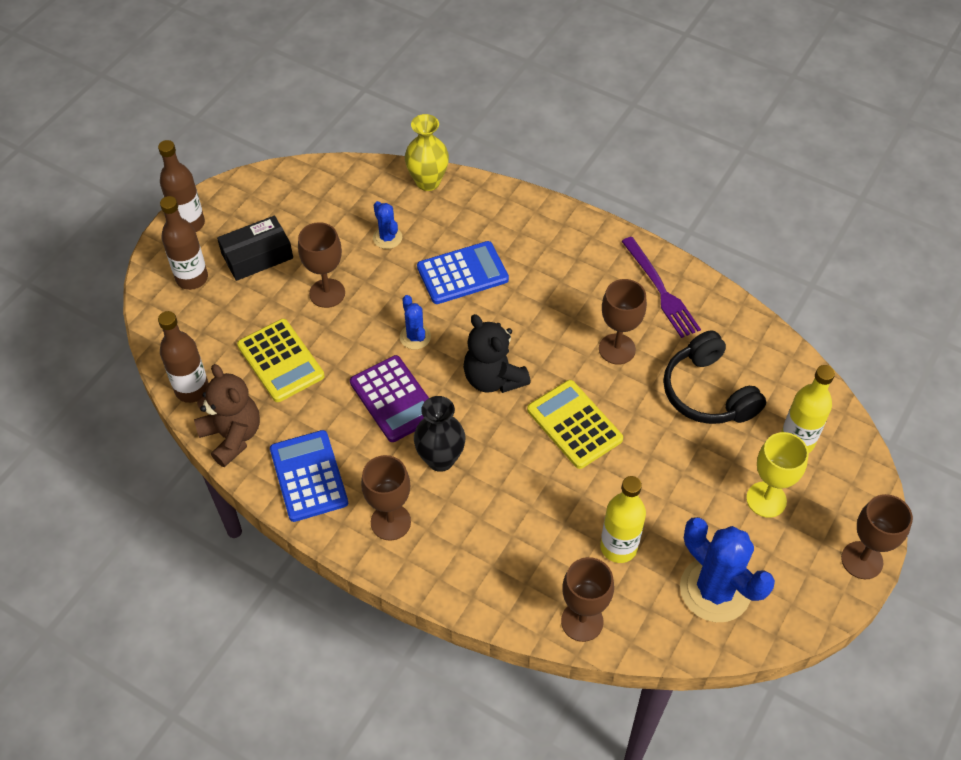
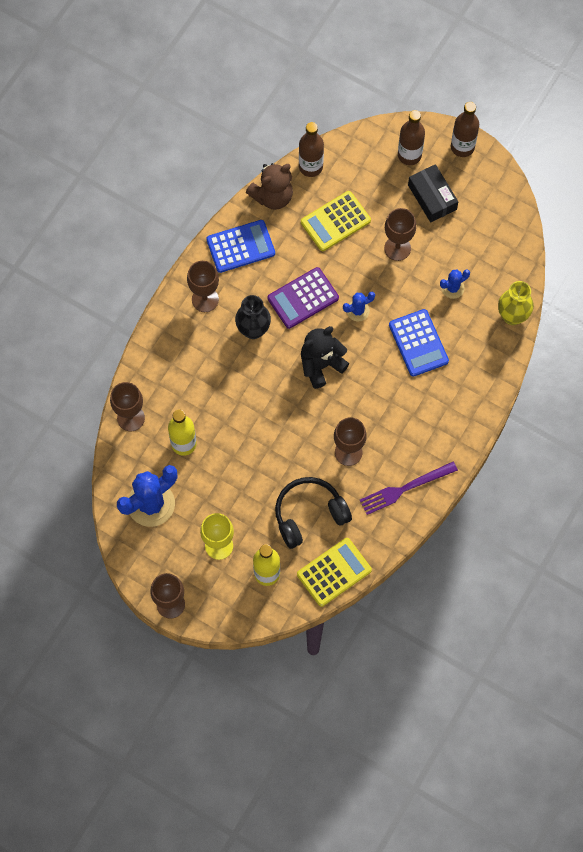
camera: 90 degrees right, 15 degrees up
yellow calculator [527,380,623,469] -> yellow calculator moved to [297,538,372,607]

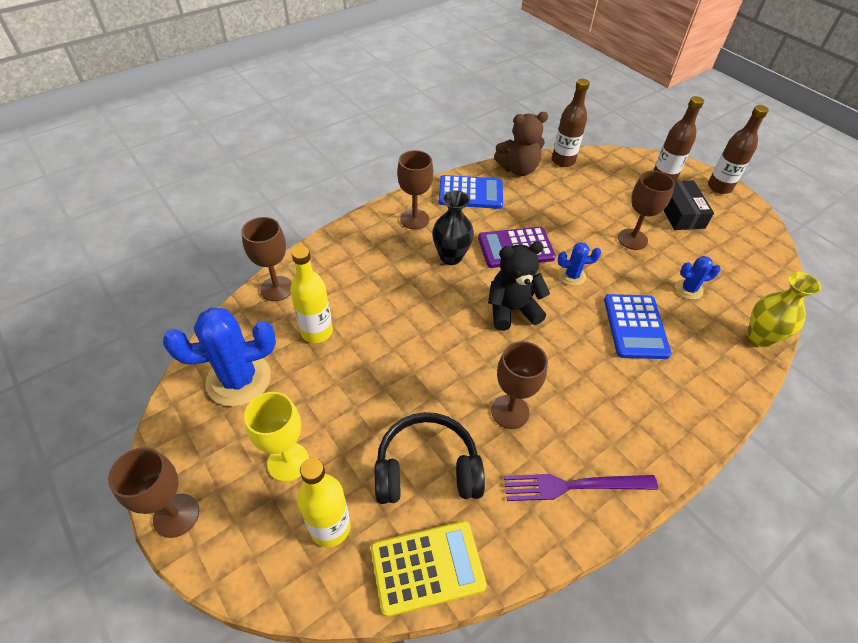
camera: 20 degrees right, 20 degrees down
yellow calculator [301,191,371,251] -> none

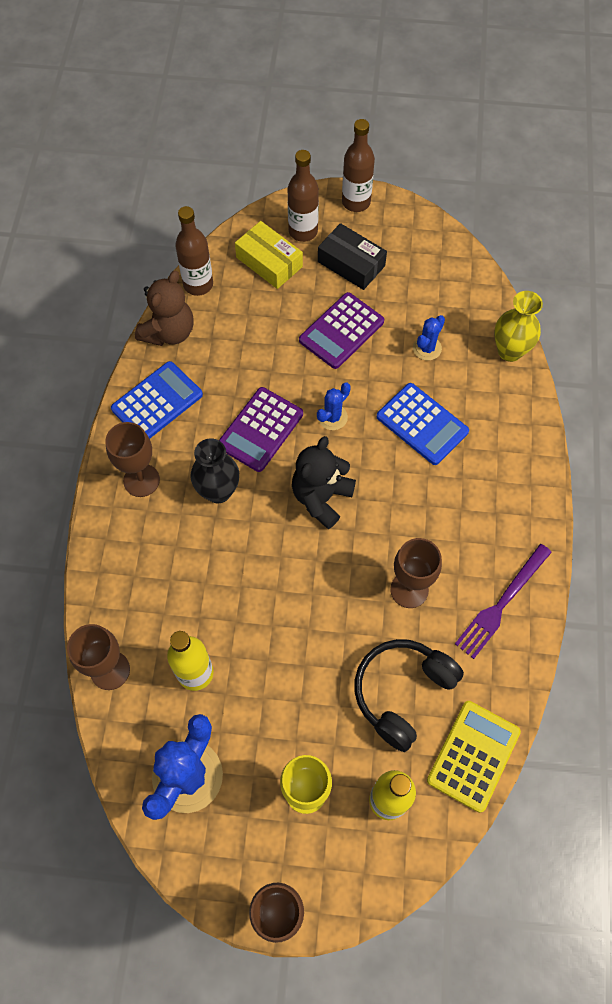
camera: 45 degrees left, 15 degrees up
brown goblet [618,171,675,250] -> purple calculator [299,292,384,369]
none -> yellow box [235,221,303,289]

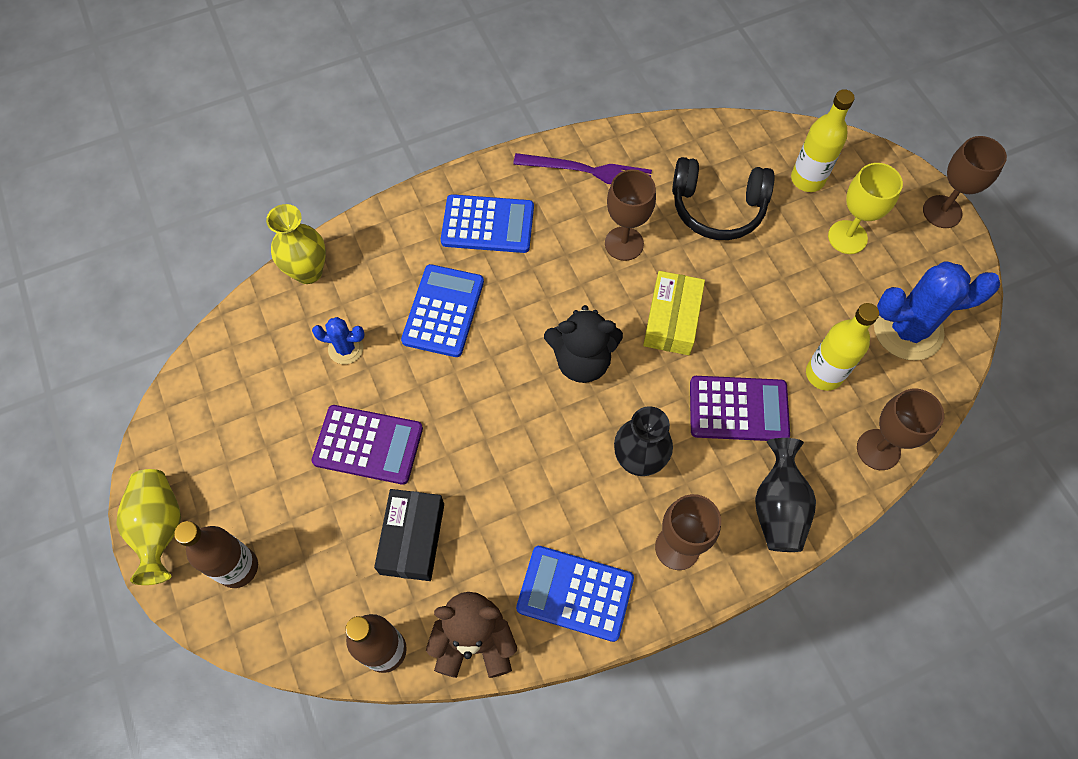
camera: 120 degrees left, 0 degrees up
purple calculator [219,387,303,472] -> purple calculator moved to [690,376,790,441]
yellow box [235,221,303,289] -> yellow box moved to [643,271,705,355]
blue cactus [317,382,351,430] -> none
black box [318,223,387,290] -> black box moved to [374,489,444,581]
brown bottle [342,119,375,212] -> yellow vase [116,469,181,585]
yellow calculator [427,701,521,813] -> none
none -> blue calculator [441,194,534,253]
none -> black vase [755,438,816,552]

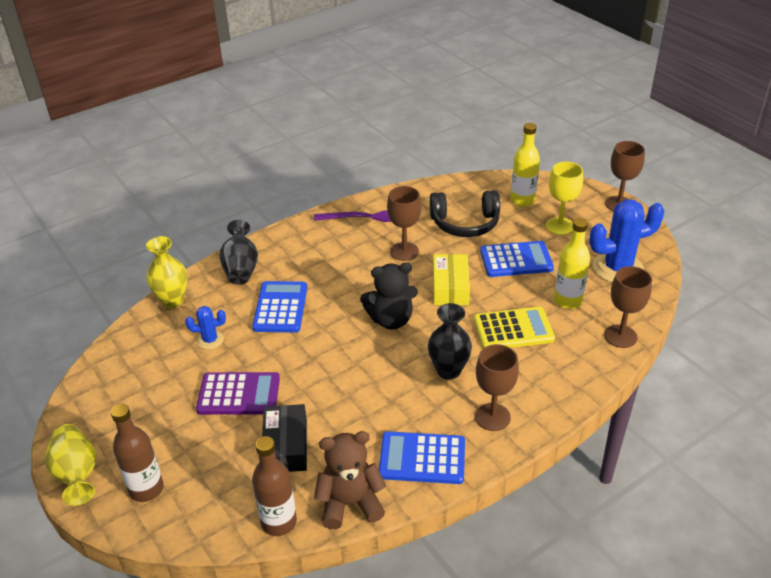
camera: 10 degrees left, 25 degrees down
blue calculator [441,194,534,253] -> blue calculator moved to [480,241,554,277]
purple calculator [690,376,790,441] -> yellow calculator [474,307,555,348]
black vase [755,438,816,552] -> black vase moved to [219,220,258,285]

